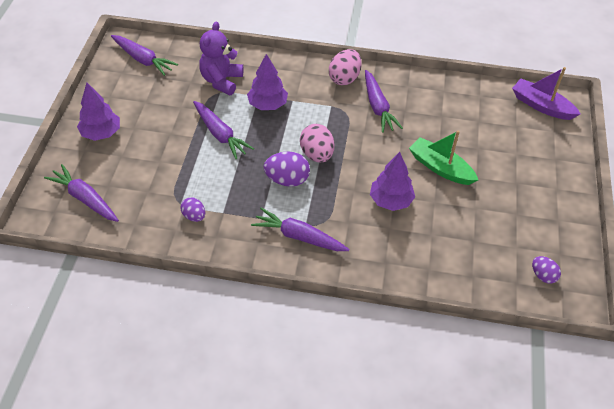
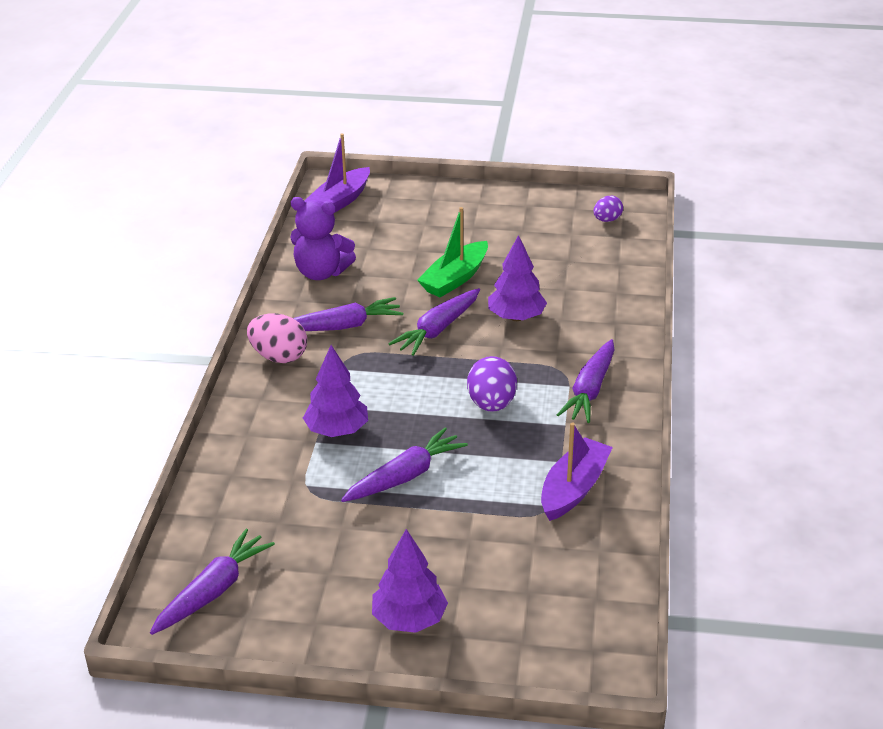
camera: 90 degrees left, 15 degrees down
purple carrot [44,164,119,222] -> purple carrot moved to [388,288,480,356]
purple egg [180,197,205,222] -> purple boat [541,423,613,521]
purple teddy bear [199,22,243,95] -> purple teddy bear moved to [291,197,356,280]
pink egg [300,124,334,163] -> none

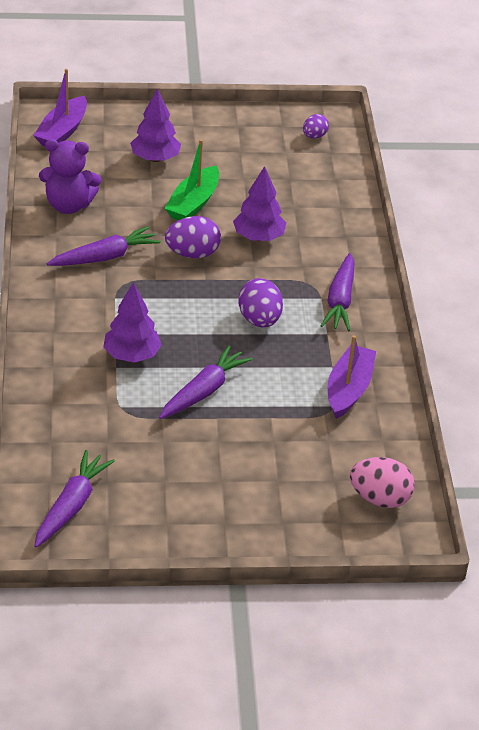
camera: 15 degrees left, 5 degrees up
pink egg [247,313,307,363] -> pink egg moved to [350,457,415,508]
purple tree [372,529,448,633] -> purple tree moved to [130,88,181,162]
purple carrot [388,288,480,356] -> purple egg [165,216,221,258]

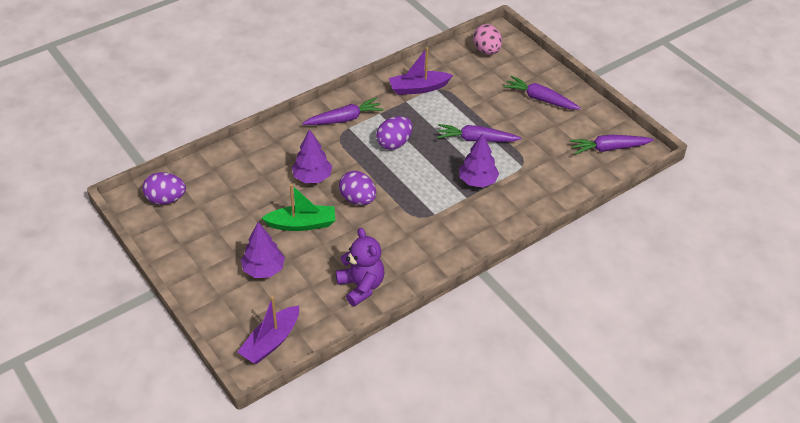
camera: 120 degrees left, 5 degrees up
purple boat [33,69,87,146] -> purple boat turned 135 degrees clockwise [238,297,299,364]
purple carrot [47,226,160,266] -> purple carrot moved to [503,76,581,110]
purple egg [303,114,329,139] -> purple egg [142,172,186,205], size x1.63

